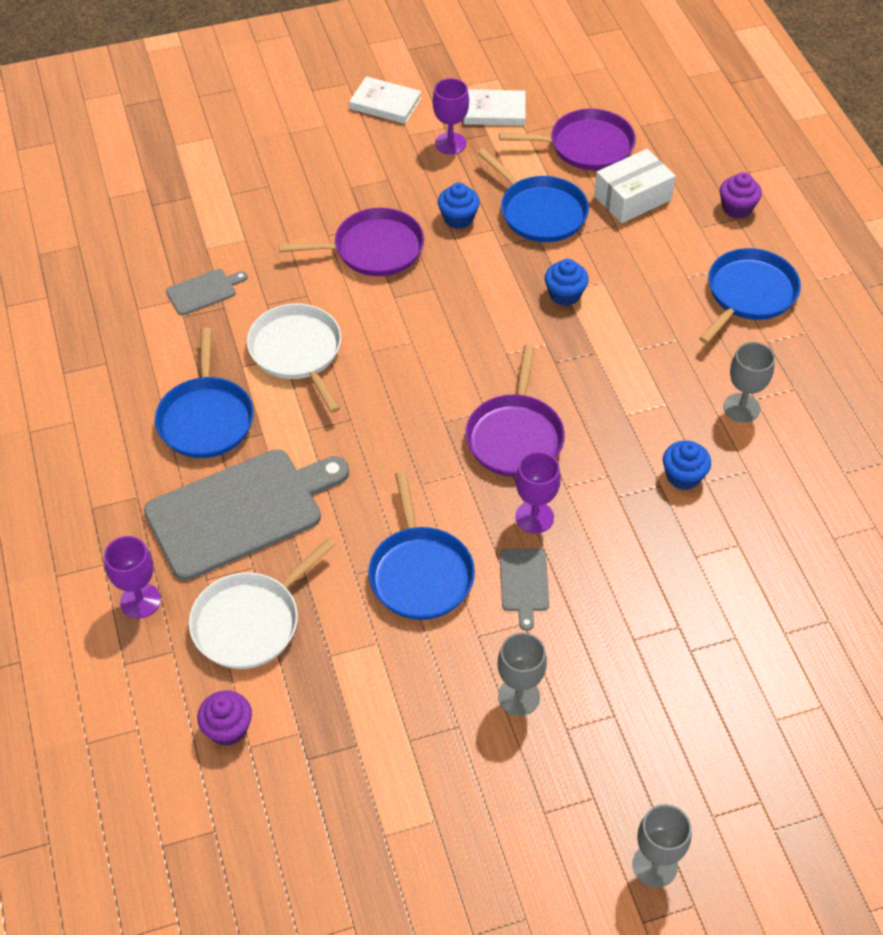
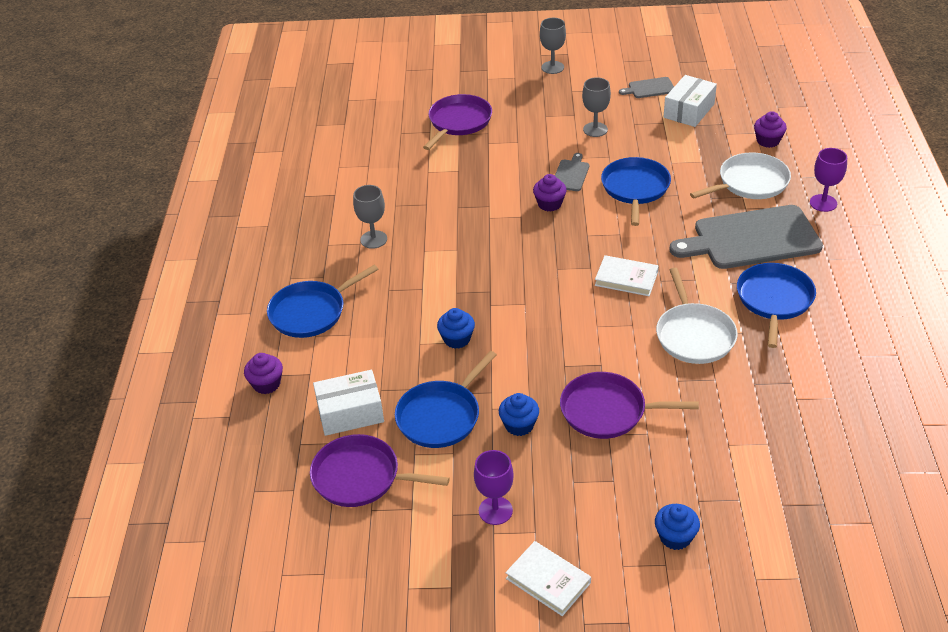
camera: 160 degrees left, 10 degrees down
grey cutting board [166,269,248,315] -> grey cutting board moved to [619,77,674,98]
white book [464,89,526,126] -> white book moved to [595,255,659,296]
purple pan [465,345,565,477] -> purple pan moved to [423,94,492,150]
blue pan [477,149,589,242] -> blue pan turned 120 degrees counterclockwise [395,351,497,448]
purple goblet [515,452,561,534] -> purple cupcake [533,174,567,211]
blue cupcake [663,441,711,490] -> blue cupcake moved to [655,504,700,550]
none -> white box [664,75,717,127]

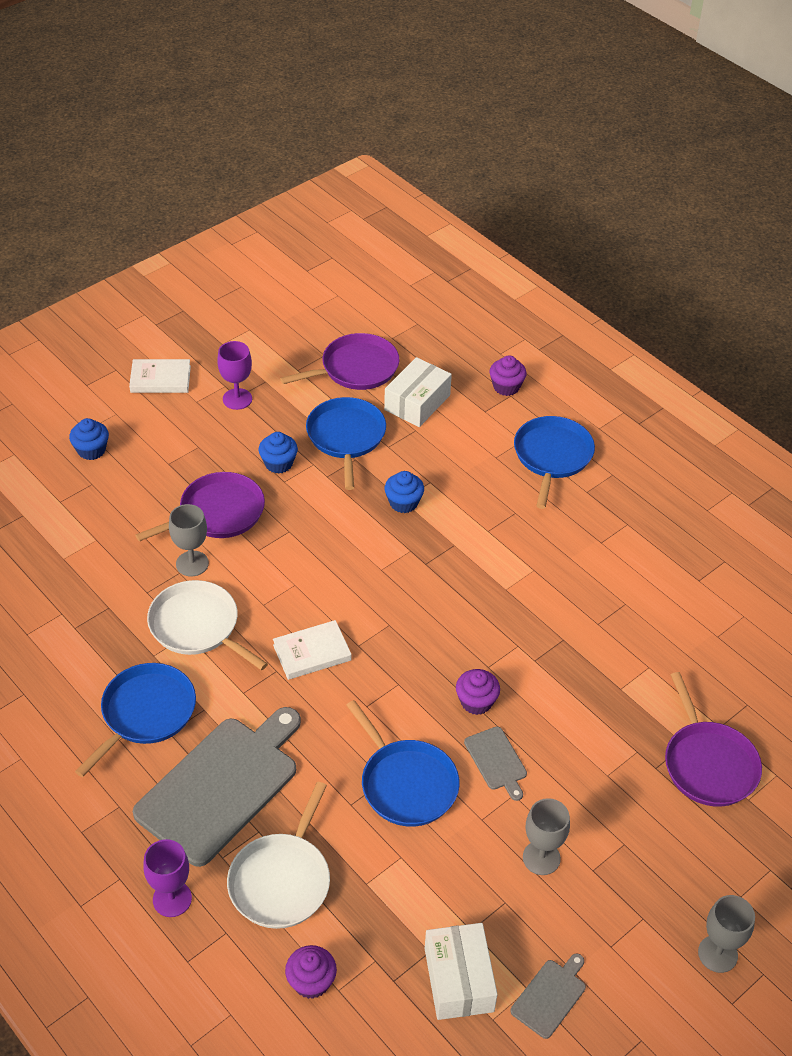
camera: 135 degrees right, 5 degrees up
grey goblet [353,185,387,249] -> grey goblet moved to [169,504,209,577]
blue pan [737,263,816,348] -> blue pan turned 120 degrees counterclockwise [75,663,196,777]

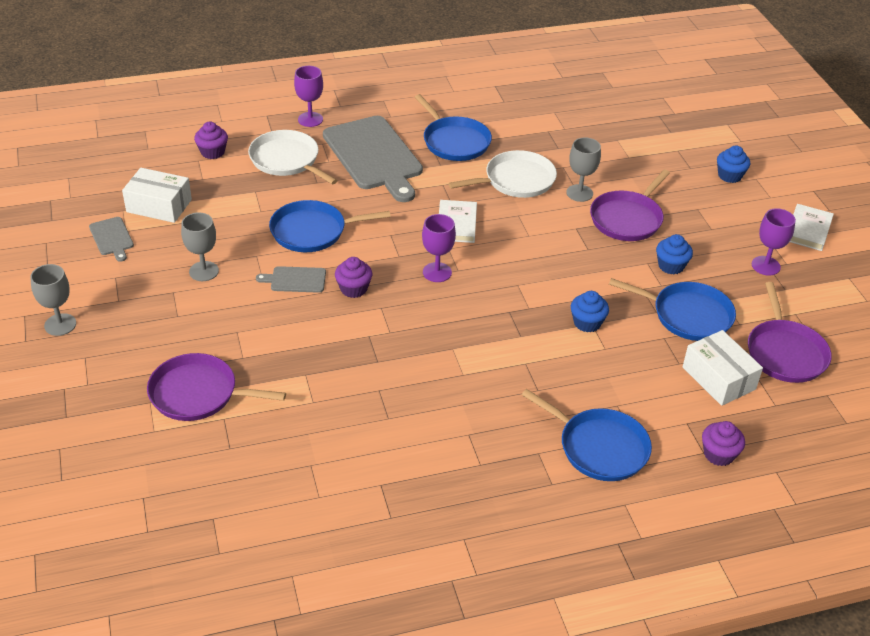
camera: 115 degrees right, 5 degrees down
purple pan [135,472,265,542] -> purple pan turned 45 degrees clockwise [590,170,670,241]
none -> purple goblet [422,214,456,282]

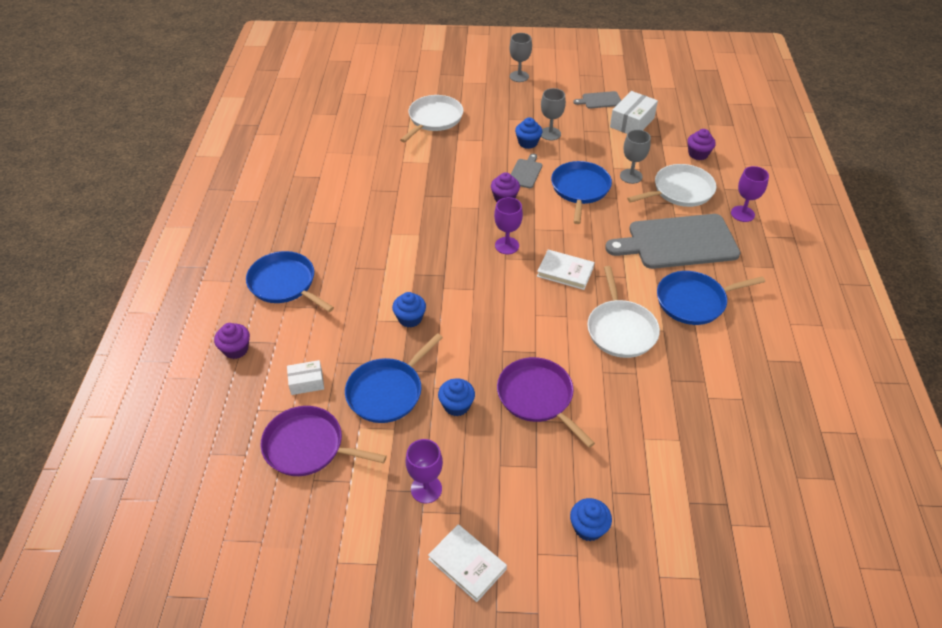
camera: 110 degrees right, 5 degrees up
purple pan [147,353,286,421] -> white pan [400,95,463,143]
blue pan [522,389,652,481] -> blue pan turned 75 degrees clockwise [246,251,334,312]
grey goblet [566,138,601,202] -> grey goblet moved to [620,130,651,184]
white box [683,330,763,406] -> white box [287,360,324,395], size x0.60
none -> blue cupcake [515,117,542,149]

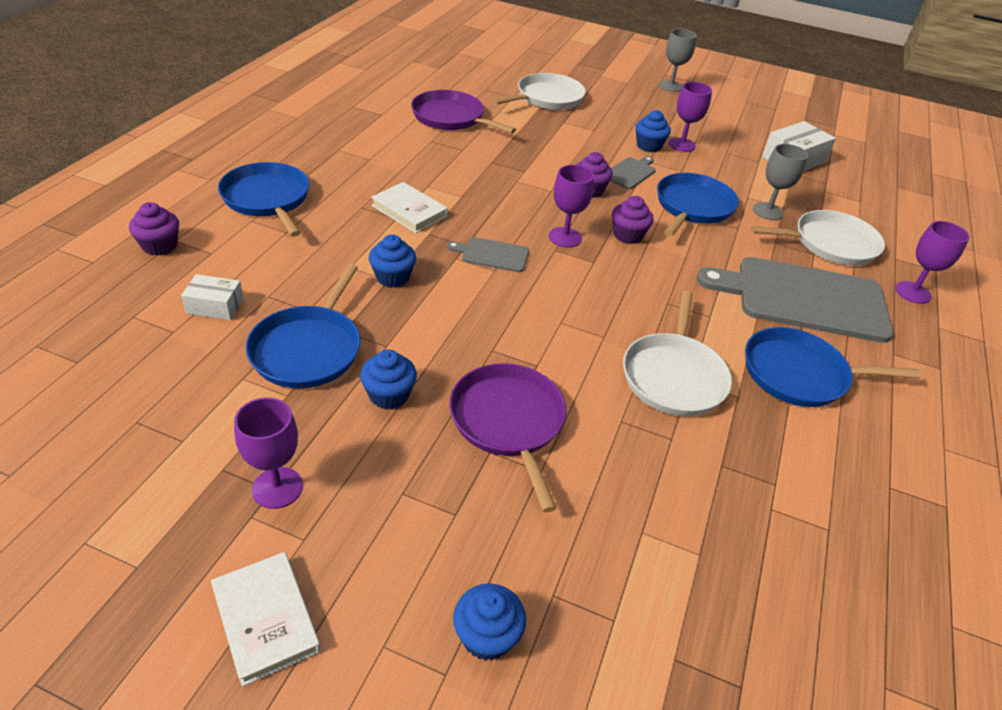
camera: 15 degrees right, 5 degrees down
purple pan [261,406,387,476] -> purple pan moved to [411,90,516,133]
blue pan [345,333,443,423] -> blue pan turned 45 degrees counterclockwise [245,264,361,388]
white book [537,250,595,290] -> white book moved to [371,182,448,233]
grey goblet [541,88,566,140] -> purple goblet [668,82,712,152]
grey cutting board [573,91,621,109] -> grey cutting board moved to [447,237,529,272]
purple cupcake [687,129,716,160] -> purple cupcake moved to [612,196,654,244]

